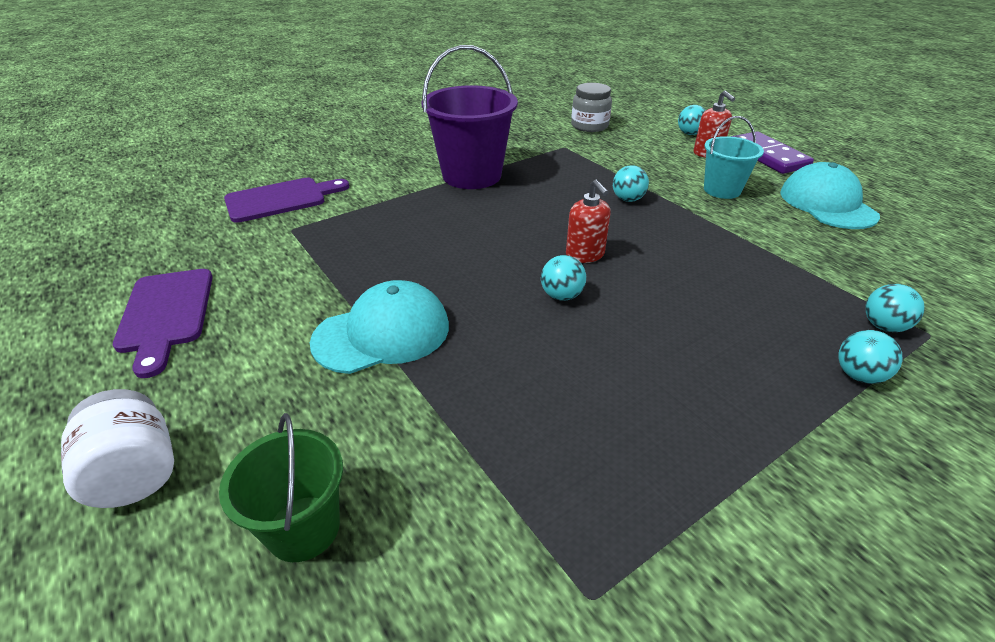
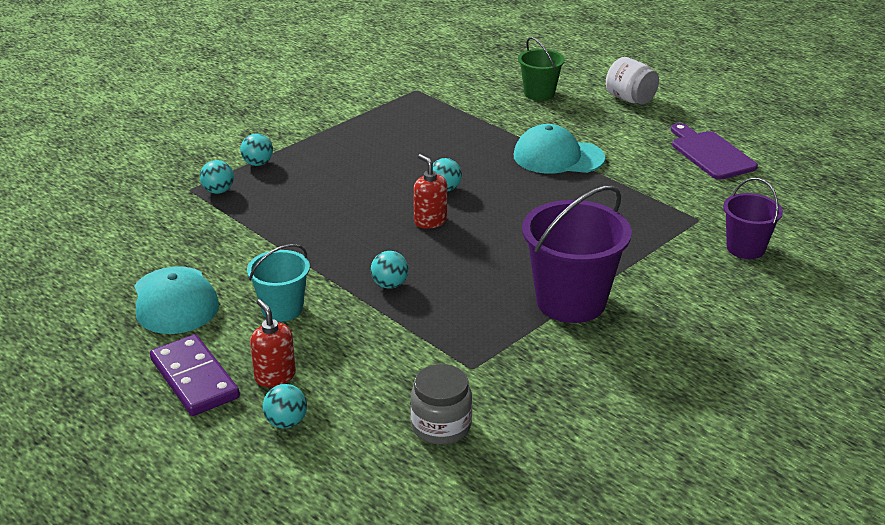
camera: 170 degrees right, 5 degrees down
purple cutting board [224,178,349,223] -> purple bucket [723,178,783,259]
turquoise cap [310,280,449,374] -> turquoise cap turned 45 degrees clockwise [514,124,605,174]

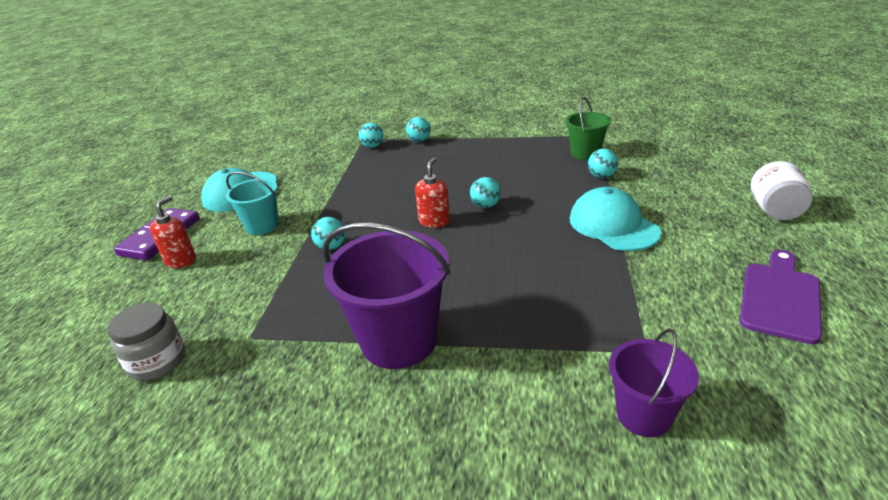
camera: 55 degrees right, 0 degrees up
turquoise ball [263,384,307,429] -> turquoise ball moved to [588,148,618,178]
green bucket [518,37,565,101] -> green bucket moved to [566,97,611,160]

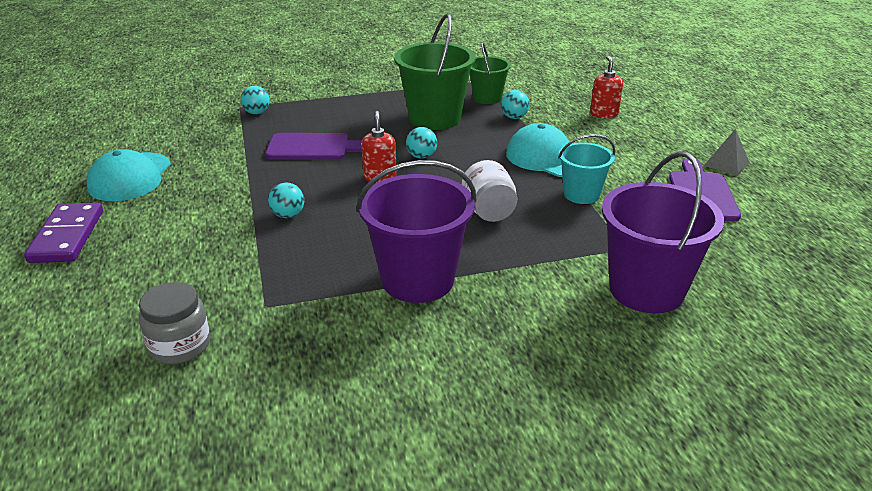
camera: 25 degrees left, 0 degrees up
red soap dispenser [150,196,196,268] -> red soap dispenser moved to [590,56,623,118]
turquoise bucket [226,172,279,235] -> turquoise bucket moved to [558,134,615,204]
turquoise ball [406,117,431,142] -> none
purple bucket [609,328,699,437] -> purple bucket [602,151,725,314], size x1.72
white jar [751,161,813,220] -> white jar moved to [462,160,517,222]
none -> purple cutting board [266,133,362,160]
none -> green bucket [394,13,475,130]
none -> grey pyramid [704,129,750,176]

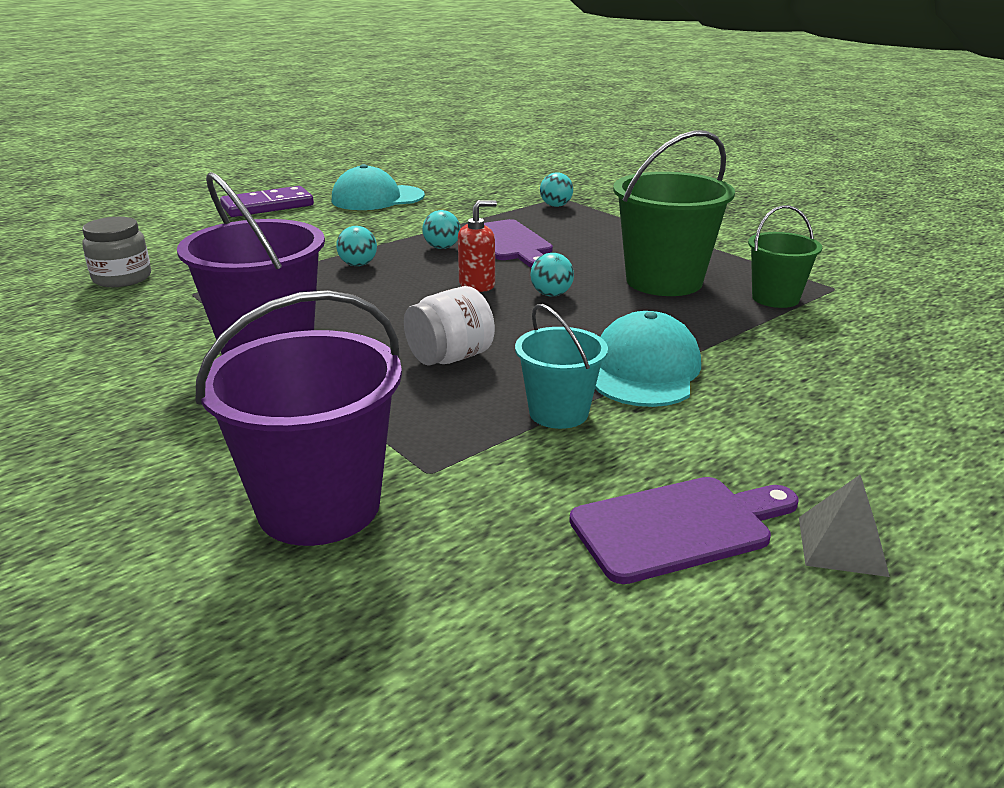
camera: 65 degrees right, 5 degrees down
turquoise ball [501,90,530,119] -> turquoise ball moved to [422,210,461,249]
red soap dispenser [590,56,623,118] -> none

